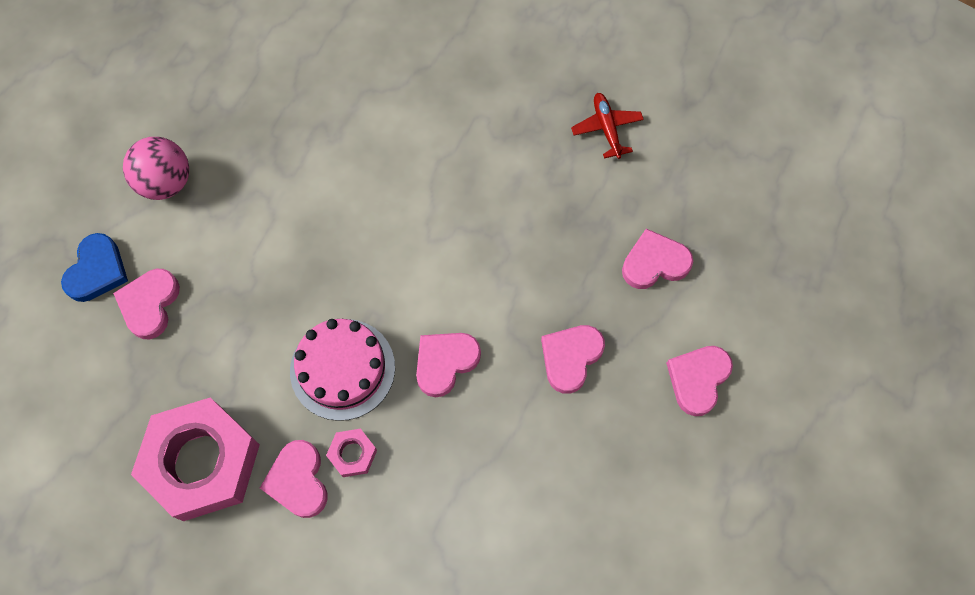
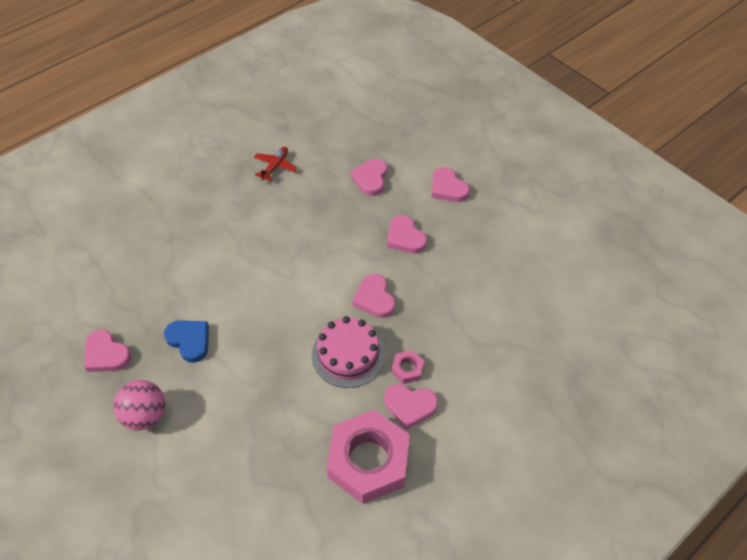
camera: 65 degrees left, 15 degrees down
blue heart [61,233,128,302] -> blue heart moved to [164,320,209,363]
pink heart [113,269,180,339] -> pink heart moved to [84,330,132,372]
red plane [571,93,644,159] -> red plane turned 105 degrees clockwise [254,147,297,181]

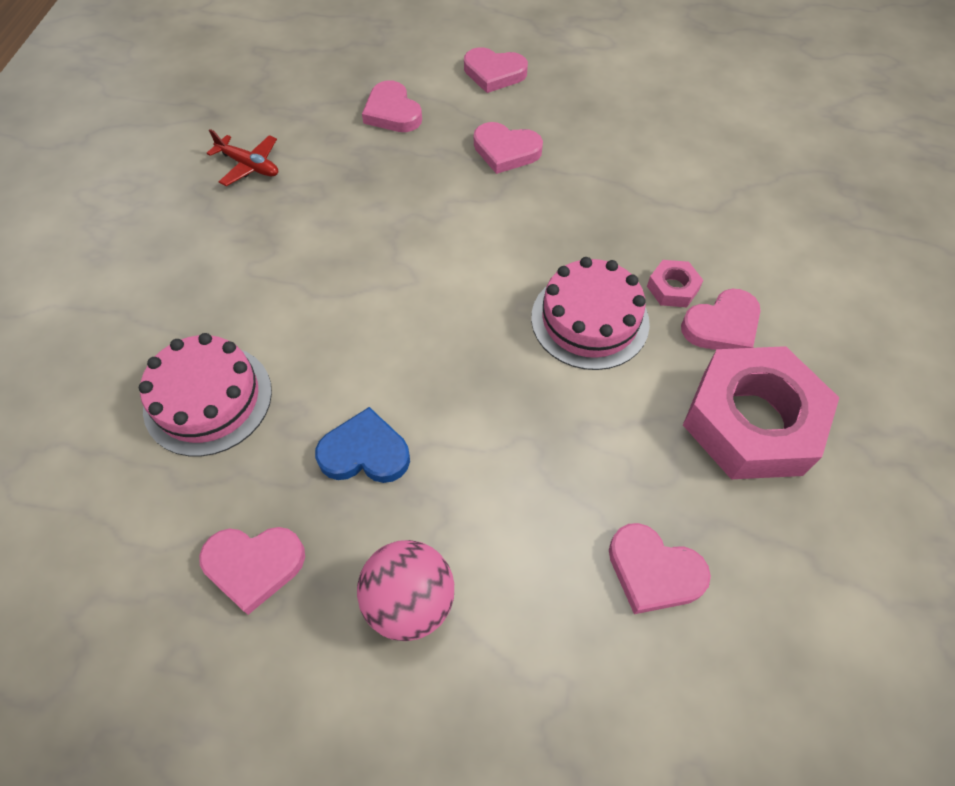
camera: 40 degrees left, 5 degrees up
red plane [254,147,297,181] -> red plane turned 135 degrees clockwise [207,129,278,186]
pink heart [352,274,395,318] -> pink heart moved to [609,523,711,614]
none -> pink cake [139,333,272,456]

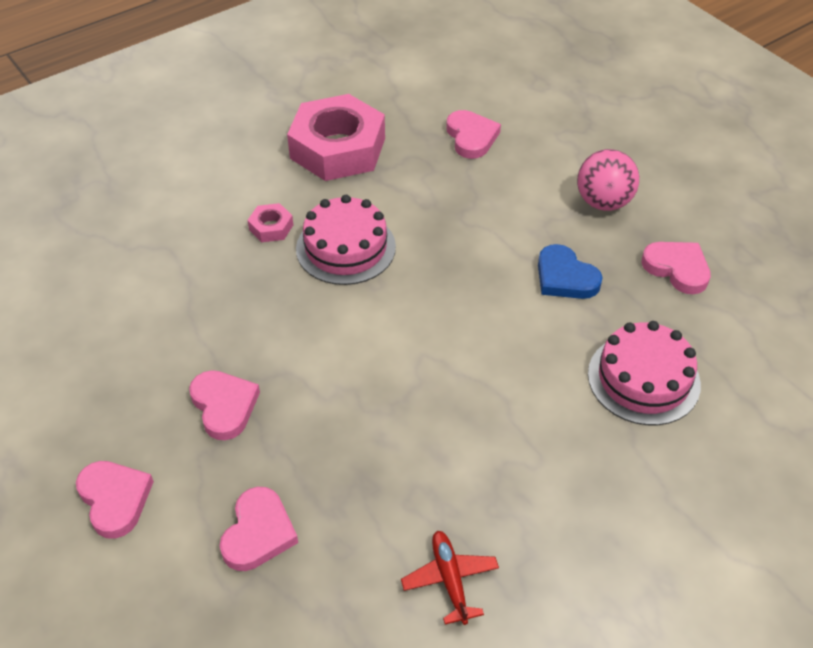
camera: 135 degrees left, 10 degrees down
pink heart [681,289,761,350] -> none

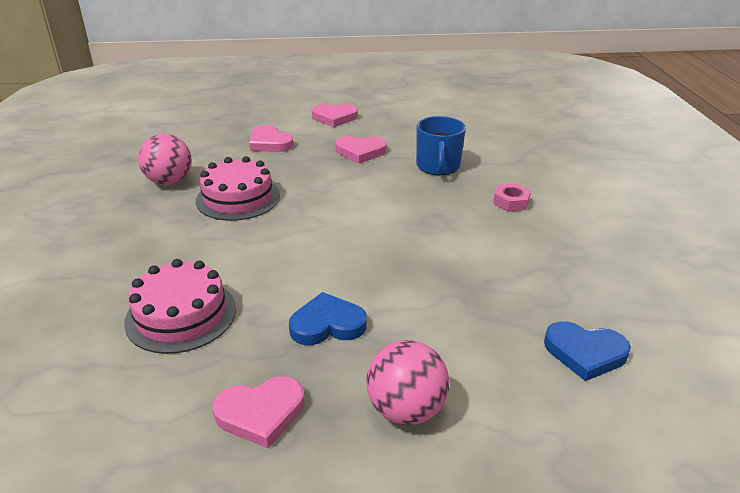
camera: 120 degrees right, 15 degrees down
pink nut [287,94,385,181] -> none
pink cake [296,195,396,285] -> pink cake moved to [196,156,280,221]
red plane [401,531,499,625] -> pink ball [138,134,192,185]
pink heart [446,110,501,159] -> blue heart [544,321,631,381]
none -> blue mug [416,116,466,175]

